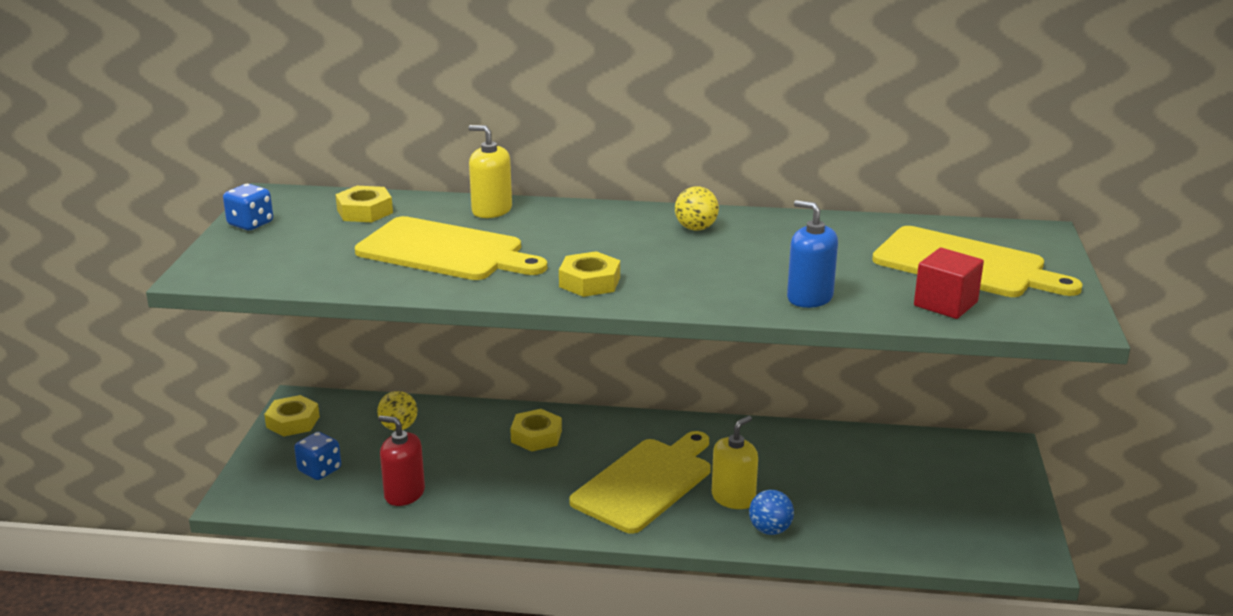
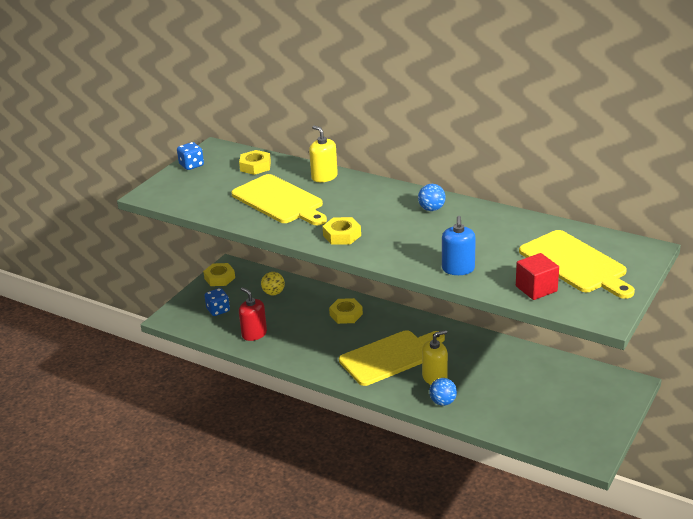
camera: 25 degrees right, 5 degrees up
yellow ball [675,186,719,231] -> blue ball [418,184,446,211]
blue soap dispenser [787,200,838,308] -> blue soap dispenser turned 150 degrees counterclockwise [442,216,476,275]

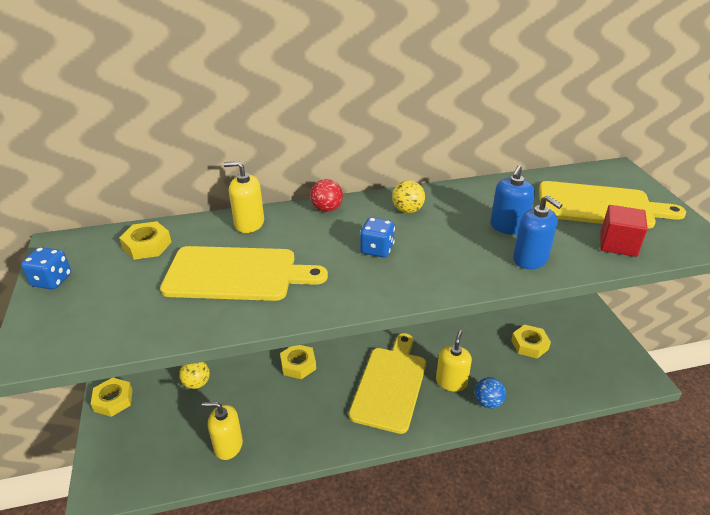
camera: 45 degrees left, 5 degrees up
blue dice [204,288,230,316] -> blue dice moved to [360,217,395,258]
red soap dispenser [239,287,267,341] -> yellow soap dispenser [202,402,243,460]
yellow nut [322,217,361,245] -> yellow nut moved to [511,325,551,358]
blue ball [418,184,446,211] -> yellow ball [392,180,425,213]
none -> red ball [310,179,343,212]
none -> blue soap dispenser [490,165,535,235]

